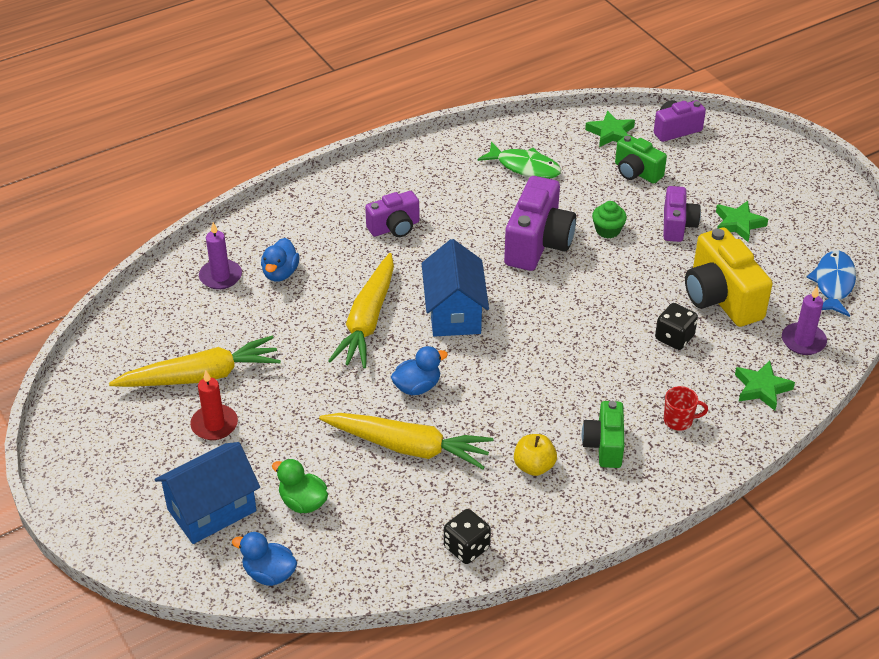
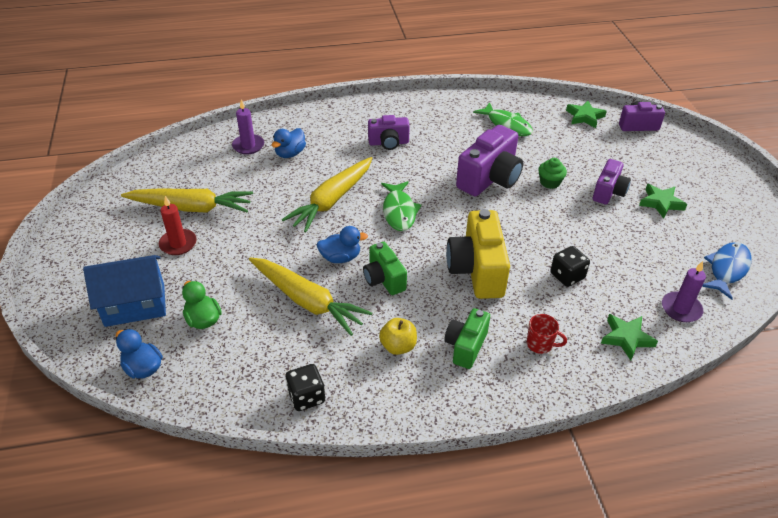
camera: 20 degrees right, 0 degrees up
blue house [421,239,489,337] -> green fish [381,181,422,231]
green camera [615,135,667,184] -> green camera moved to [363,242,407,295]
yellow camera [685,228,772,327] -> yellow camera moved to [446,209,510,299]

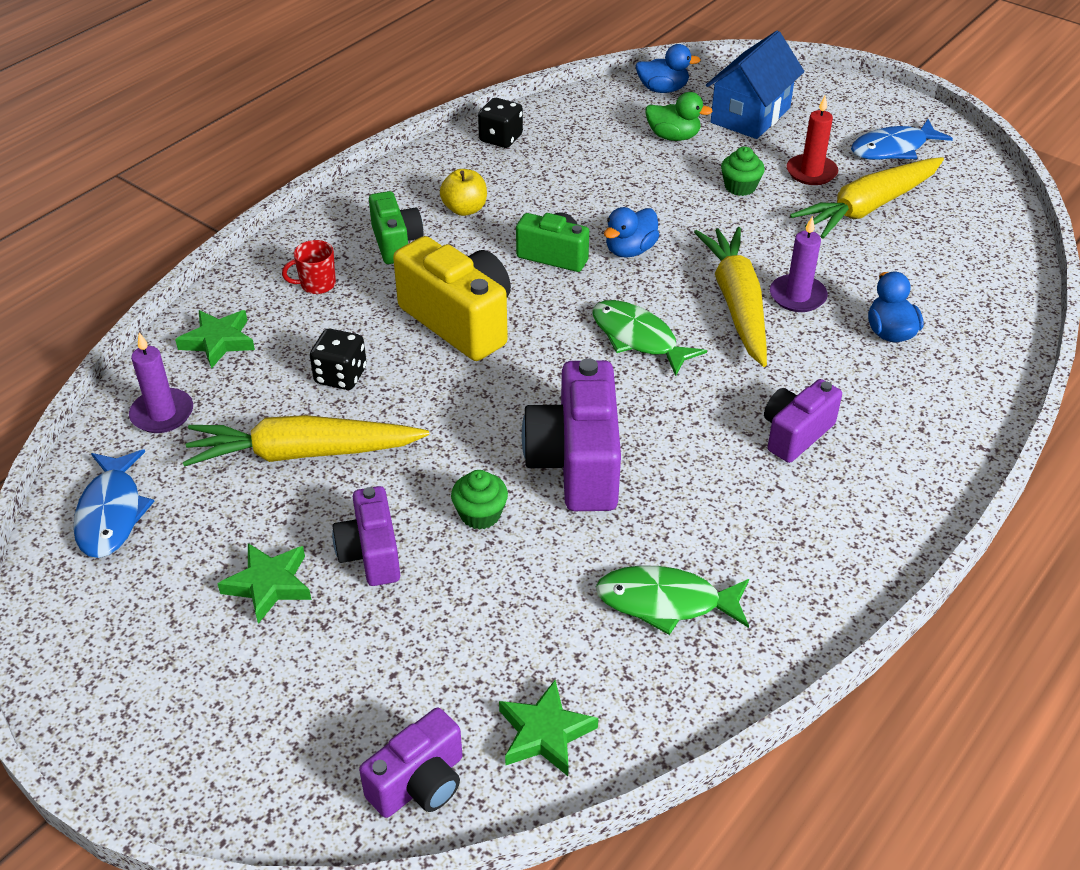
camera: 140 degrees right, 0 degrees up
purple candle [232,100,264,154] -> purple candle moved to [770,216,828,312]
yellow carrot [249,257,372,336] -> yellow carrot moved to [183,415,429,467]
none -> green cupcake [721,146,765,196]
none -> blue fish [851,119,953,160]

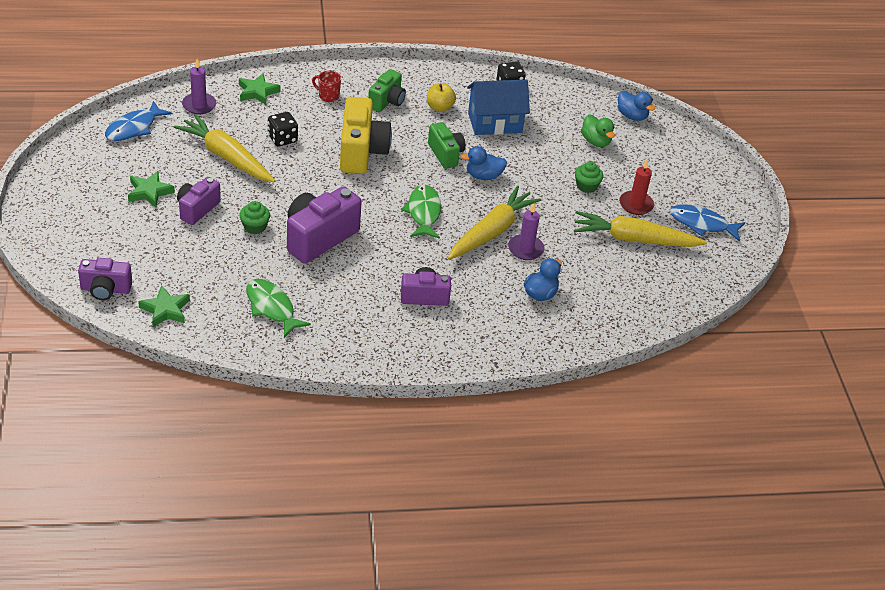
camera: 40 degrees right, 0 degrees up
blue house [706,31,804,139] -> blue house moved to [467,79,530,135]

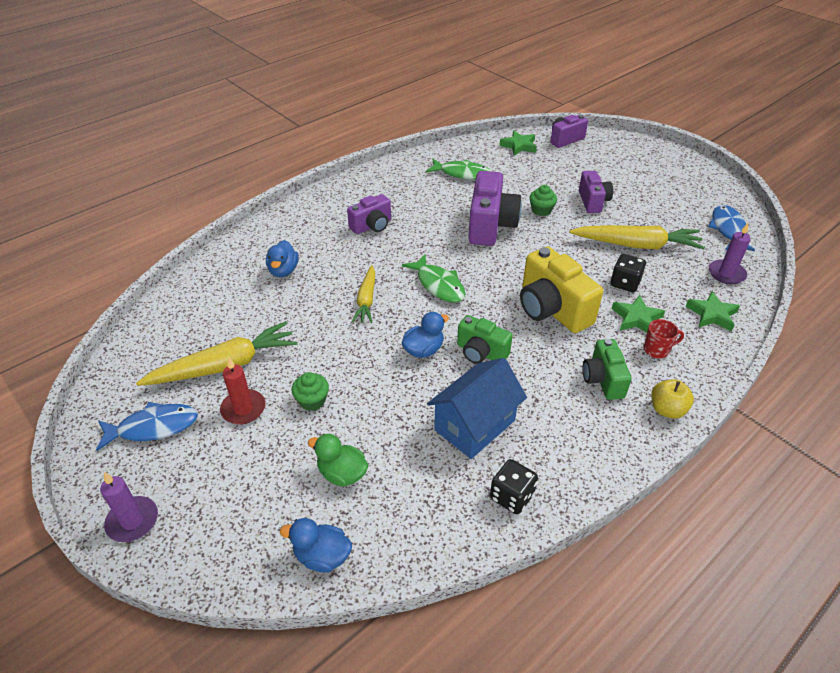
camera: 150 degrees right, 0 degrees up
green star [128,171,175,208] -> green star moved to [612,295,665,333]
yellow apple [427,83,456,112] -> yellow apple moved to [651,379,694,419]
yellow carrot [448,186,542,260] -> yellow carrot [352,265,375,323], size x0.60
purple candle [508,203,544,260] -> purple candle moved to [100,472,158,542]

